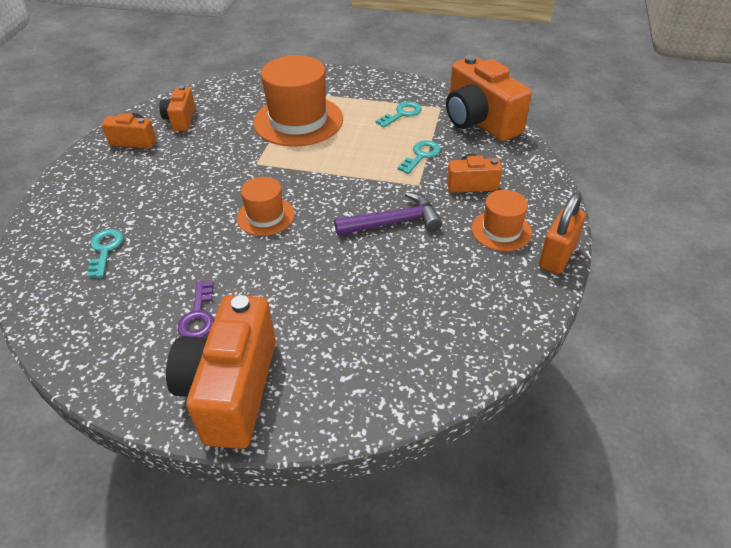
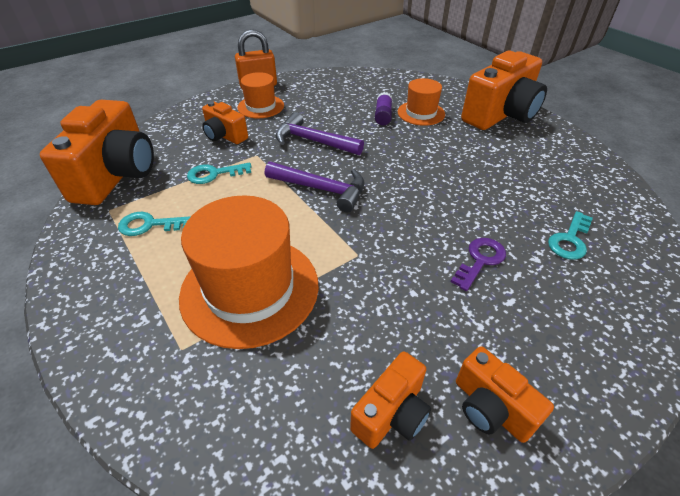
camera: 140 degrees left, 0 degrees up
purple key [177,281,214,337] -> purple key moved to [450,238,506,291]
orange hat [237,177,295,236] -> orange hat moved to [398,78,445,126]
none -> purple hammer [265,162,364,212]
none -> purple glue stick [375,92,392,125]

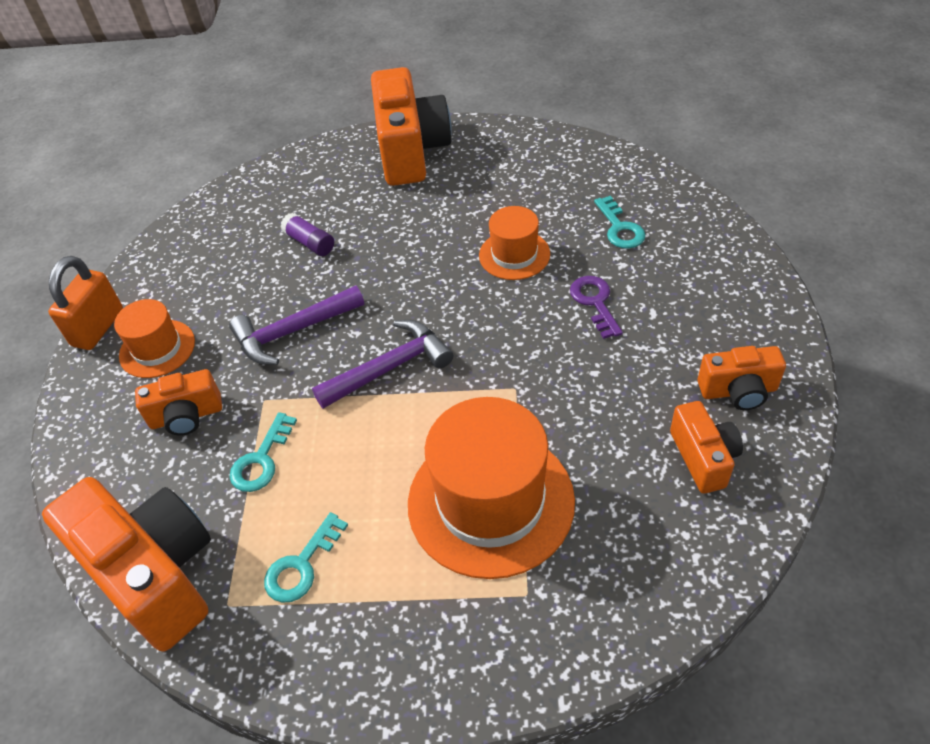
camera: 50 degrees left, 5 degrees up
orange hat [398,78,445,126] -> orange hat moved to [479,206,550,280]

